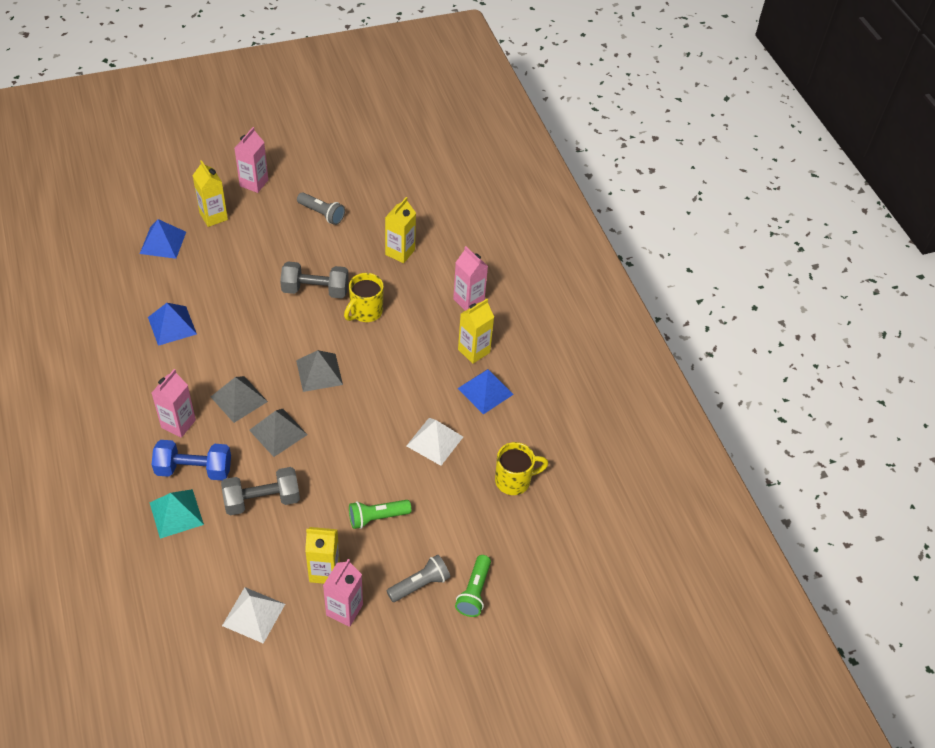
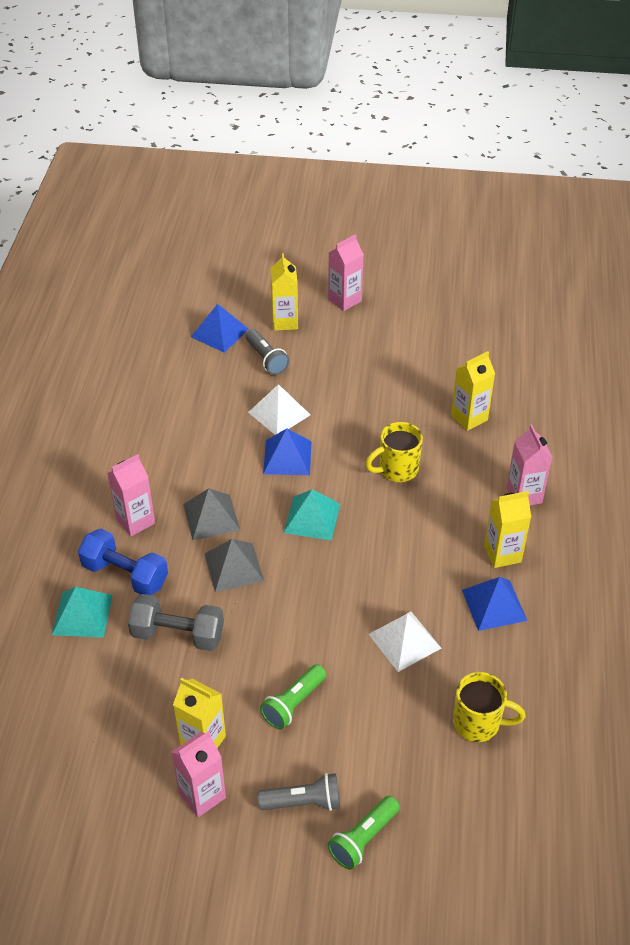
camera: 30 degrees right, 5 degrees down
blue pyramid [148,303,197,346] -> blue pyramid moved to [263,429,312,475]
white pyramid [222,587,285,643] -> white pyramid moved to [248,384,310,435]
grey dumbbell [280,262,349,298] -> none
grey pyramid [296,350,343,392] -> turquoise pyramid [284,489,340,541]
grey flashlight [297,192,345,225] -> grey flashlight moved to [246,329,289,375]
green flashlight [349,500,411,529] -> green flashlight turned 60 degrees counterclockwise [260,664,326,729]

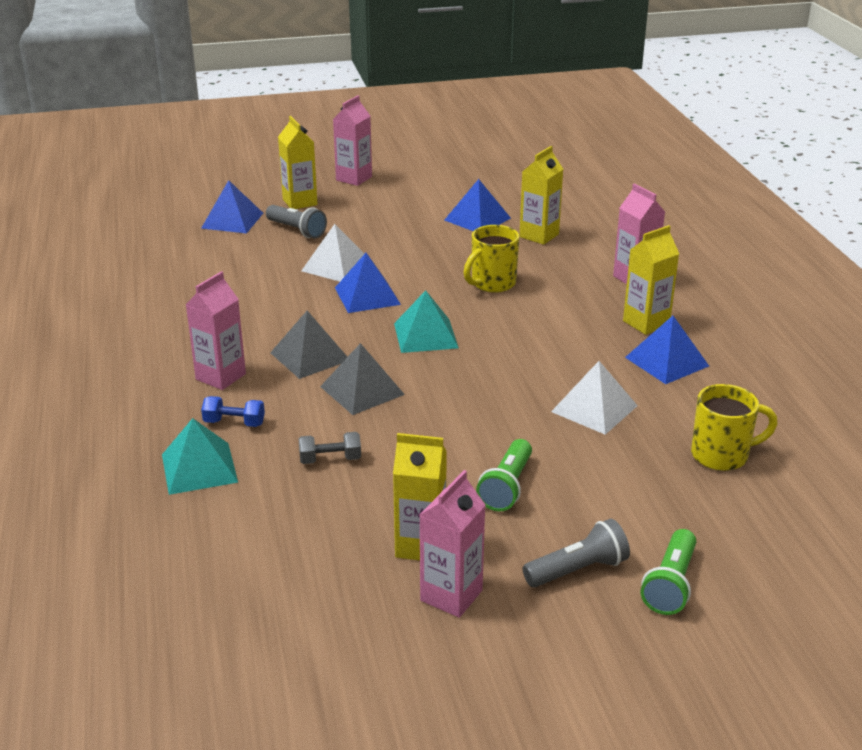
camera: 20 degrees left, 15 degrees down
blue dumbbell [78,529,168,595] -> blue dumbbell [201,396,265,427], size x0.54
grey dumbbell [128,594,224,651] -> grey dumbbell [299,432,361,464], size x0.54
none -> blue pyramid [445,179,511,231]

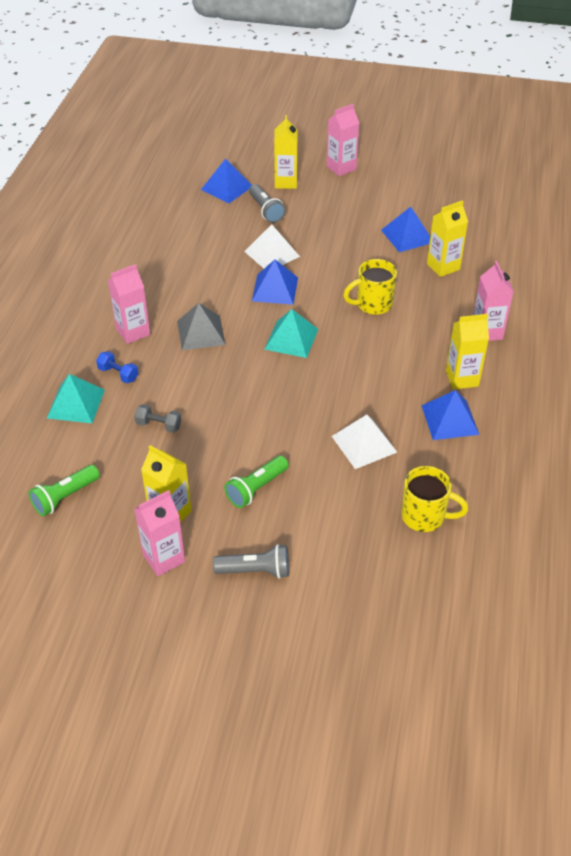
camera: 25 degrees right, 15 degrees up
grey pyramid [320,343,405,415] -> none
green flashlight [641,529,696,615] -> green flashlight moved to [28,465,100,516]

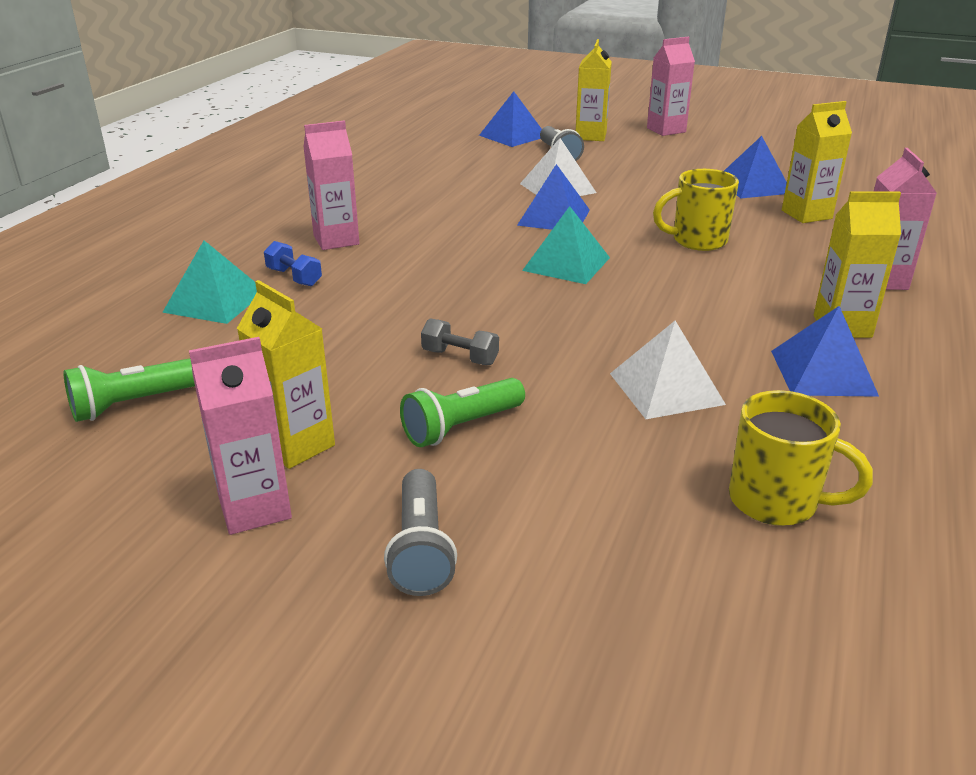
camera: 10 degrees right, 15 degrees down
grey dumbbell [135,404,181,433] -> grey dumbbell moved to [421,318,499,365]
grey pyramid [177,303,226,350] -> none
grey flashlight [213,544,289,579] -> grey flashlight turned 75 degrees clockwise [384,469,457,596]

